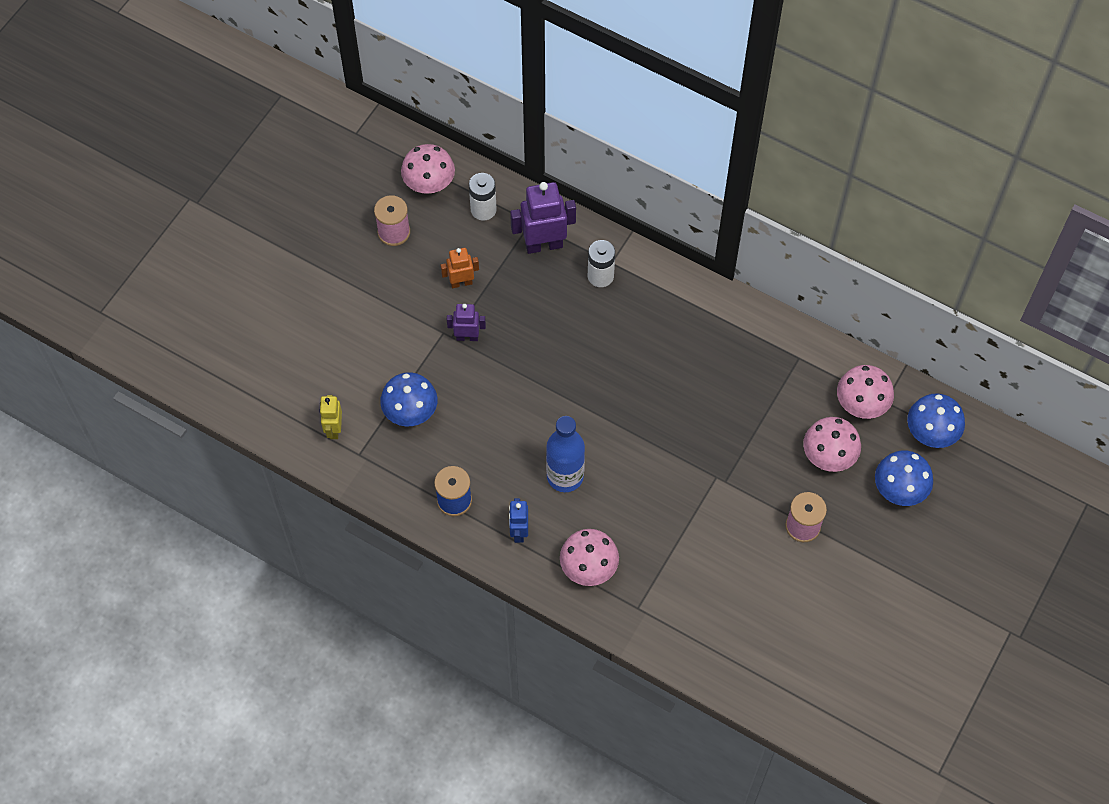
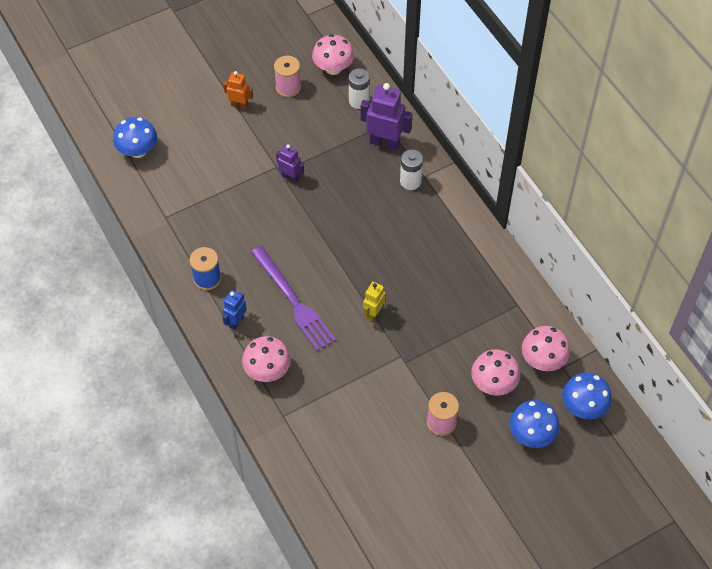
camera: 30 degrees right, 5 degrees down
yellow robot [319,395,342,439] -> yellow robot moved to [363,282,386,322]
blue mushroom [380,373,437,426] -> blue mushroom moved to [113,117,157,158]
orange robot [441,248,479,288] -> orange robot moved to [223,71,253,109]
blue bottle [546,416,585,492] -> purple fork [251,246,336,351]

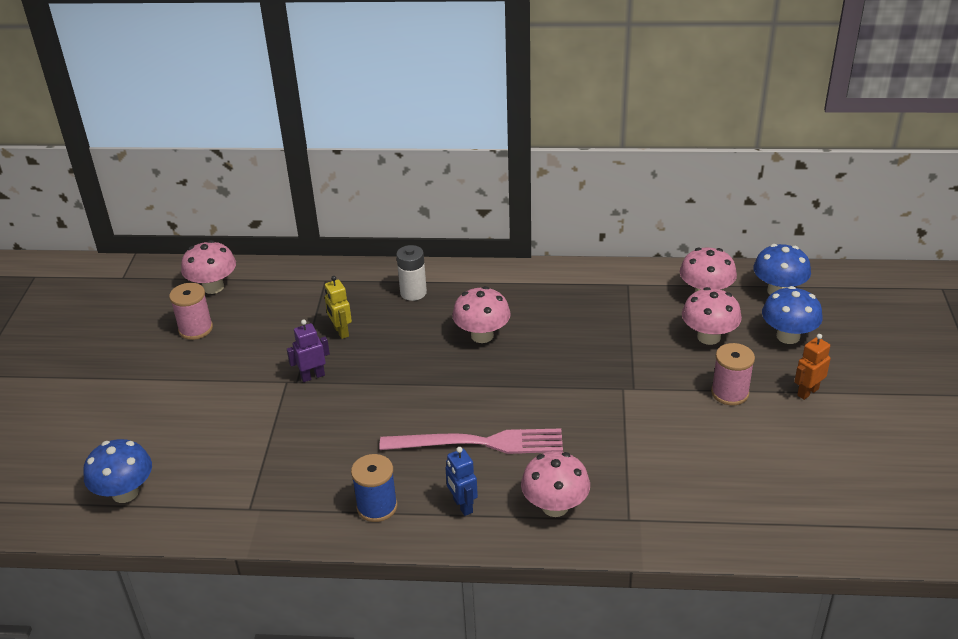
camera: 55 degrees left, 20 degrees down
orange robot [223,71,253,109] -> orange robot moved to [794,334,831,400]
purple fork [251,246,336,351] -> pink fork [380,428,563,454]
white battery [349,68,370,109] -> none
purple robot [361,83,413,151] -> none
yellow robot [363,282,386,322] -> yellow robot moved to [325,276,352,339]
none -> pink mushroom [452,286,511,343]

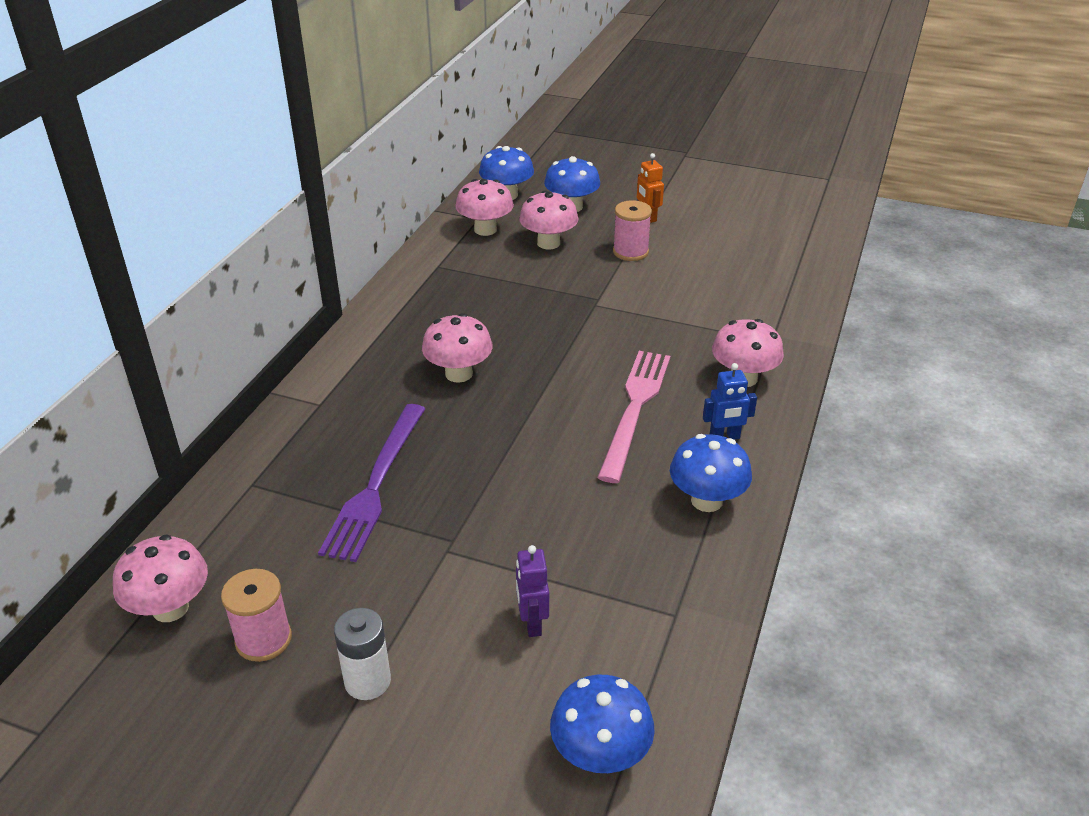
camera: 75 degrees left, 0 degrees up
purple robot [287,320,330,382] -> purple robot moved to [516,545,549,637]
yellow robot [325,276,352,339] -> purple fork [318,404,425,562]
blue spool [351,454,397,522] -> blue mushroom [670,434,752,512]
white battery [396,245,427,301] -> white battery moved to [334,608,391,700]

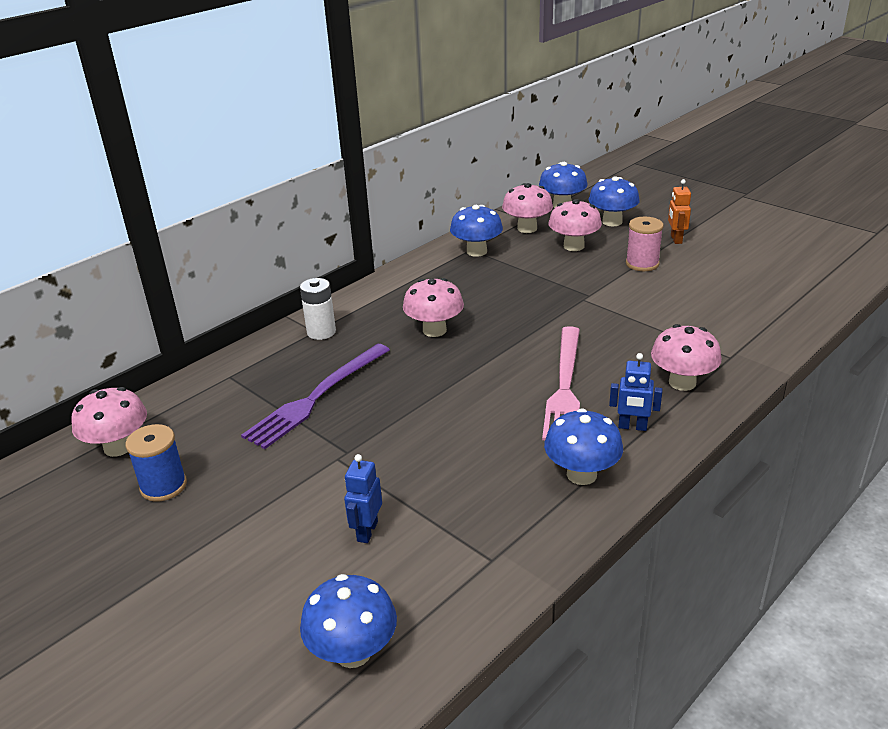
camera: 25 degrees right, 5 degrees down
pink spool [221,569,292,662] -> blue spool [126,424,187,502]
white battery [334,608,391,700] -> white battery moved to [300,278,336,340]
purple robot [516,545,549,637] -> blue robot [344,454,382,543]
pink fork [597,351,670,483] -> pink fork turned 150 degrees clockwise [542,326,580,440]
none -> blue mushroom [450,205,503,257]

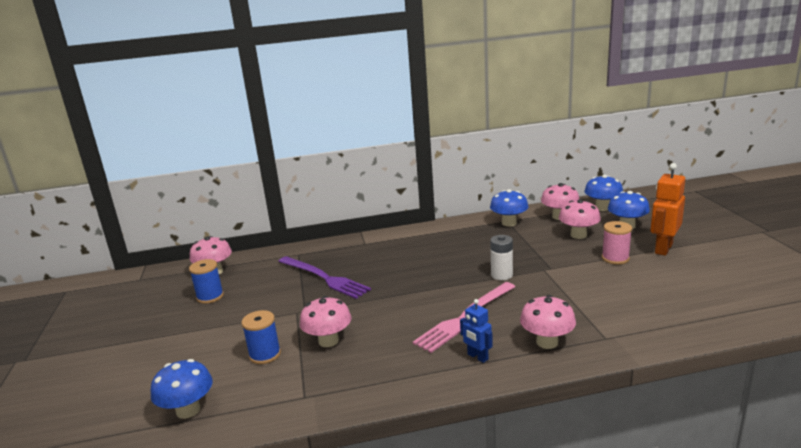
camera: 35 degrees right, 10 degrees down
purple fork [241,344,390,449] -> purple fork turned 120 degrees counterclockwise [278,256,371,299]
white battery [300,278,336,340] -> white battery moved to [490,235,513,280]
blue robot [344,454,382,543] -> blue spool [241,310,281,364]
pink mushroom [403,278,464,337] -> pink mushroom moved to [300,296,351,347]
blue mushroom [544,408,623,485] -> none
orange robot [668,179,691,244] -> orange robot [650,163,685,256], size x1.73

